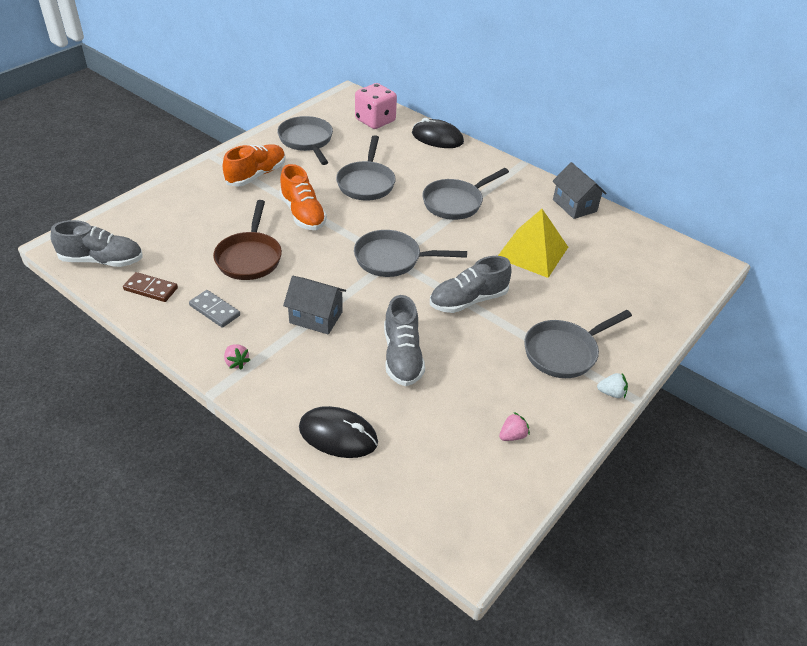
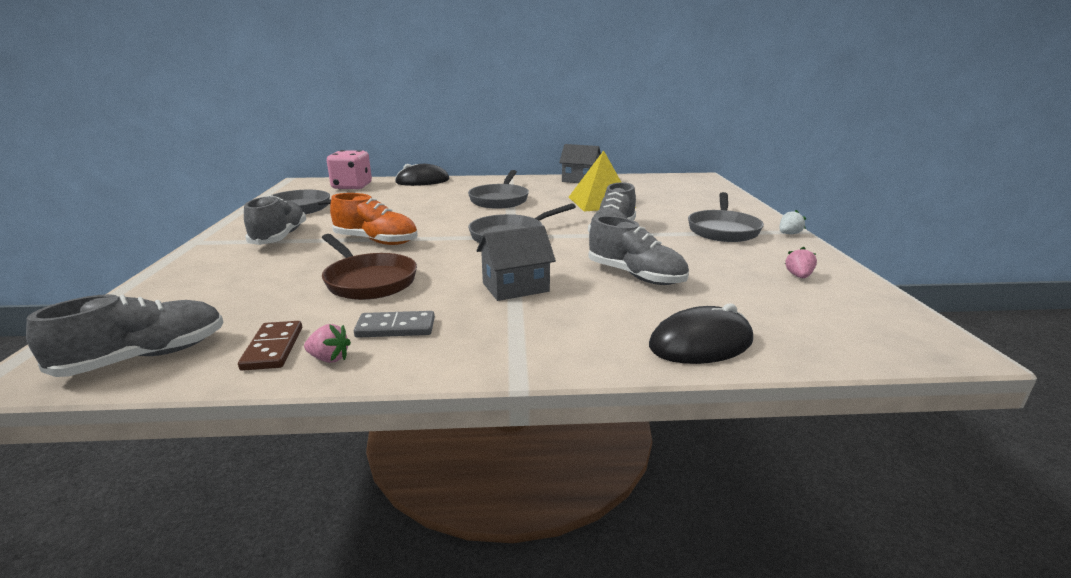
camera: 40 degrees left, 20 degrees down
brown domino [123,272,178,302] -> brown domino turned 75 degrees counterclockwise [238,321,302,371]
orange shoe [223,144,285,187] -> grey shoe [244,195,306,245]
pink strawberry [224,344,250,370] -> pink strawberry moved to [304,324,351,363]
grey pan [336,135,396,201] -> none

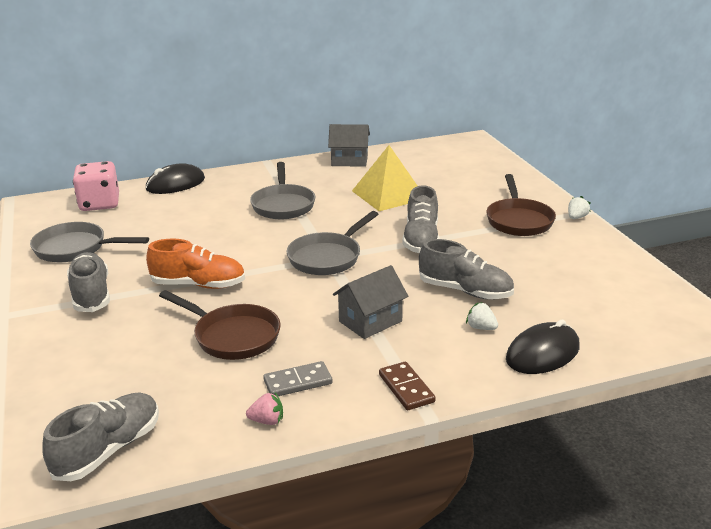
camera: 15 degrees left, 5 degrees up
brown domino [238,321,302,371] -> brown domino moved to [379,362,436,410]
grey pan [688,192,764,242] -> brown pan [486,174,556,236]
pink strawberry [785,247,817,278] -> none
none -> white strawberry [466,302,498,330]

